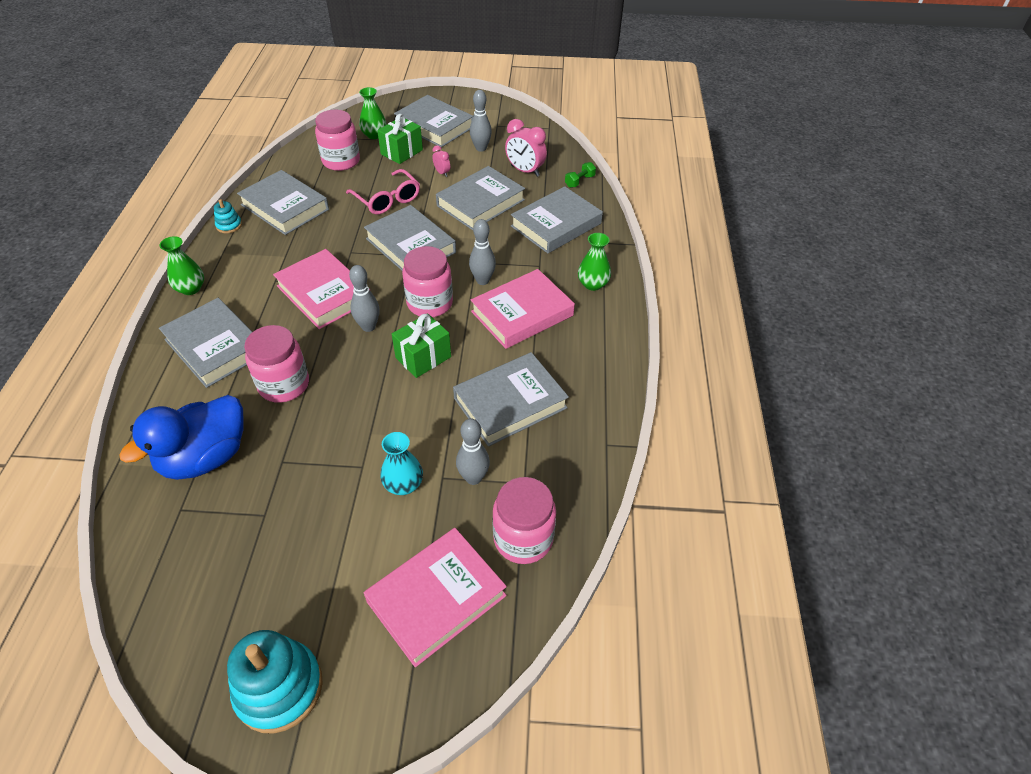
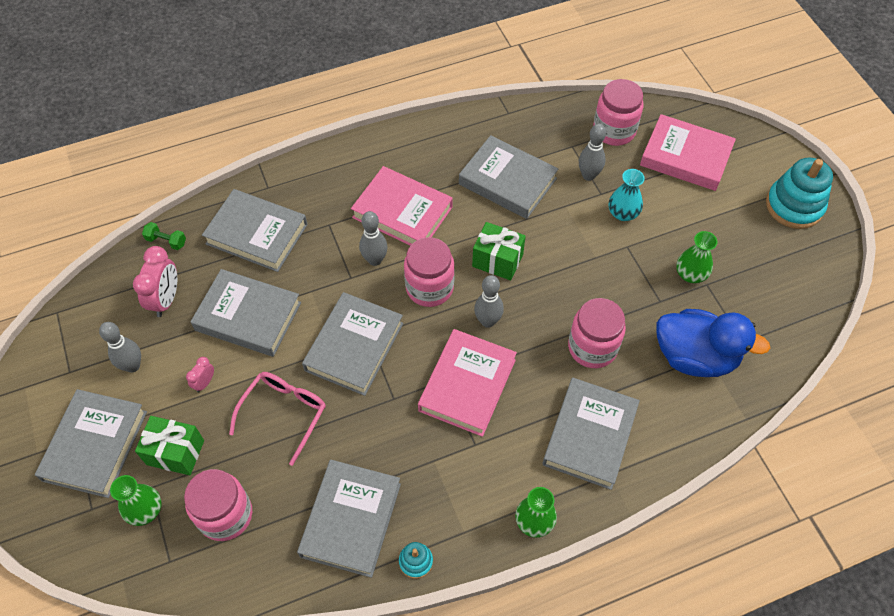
camera: 115 degrees left, 10 degrees up
green vase [578,233,611,291] -> green vase moved to [676,231,717,283]

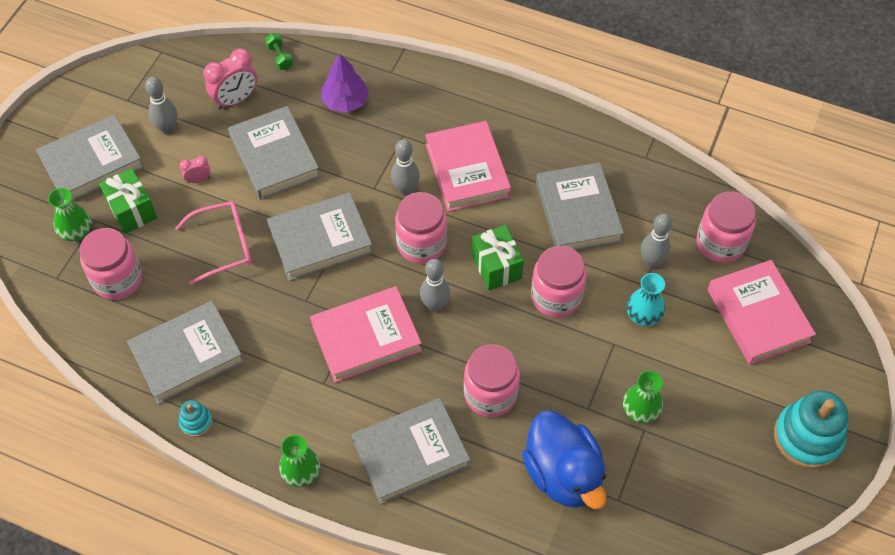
camera: 45 degrees right, 0 degrees up
grey book [202,189,308,272] -> purple tree [321,54,369,113]
none -> pink jar [531,246,587,318]

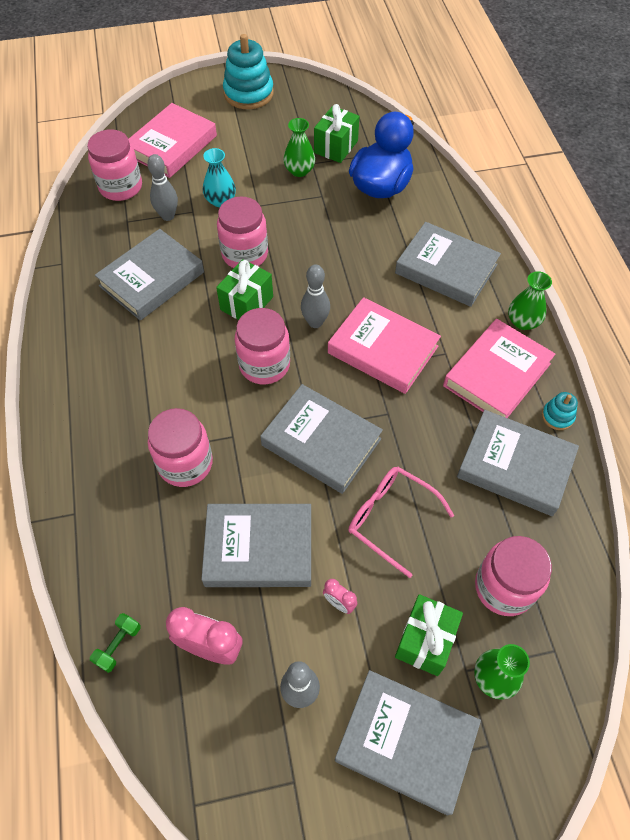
camera: 125 degrees left, 0 degrees up
grey book [228,106,320,200] -> grey book turned 60 degrees clockwise [201,504,311,587]
purple tree [321,54,369,113] -> none
grey bowling pin [391,139,420,196] -> none
pink book [425,121,511,212] -> pink book moved to [443,319,555,418]
pink jar [464,344,520,417] -> pink jar moved to [148,408,213,487]
none -> green gift [314,104,359,163]

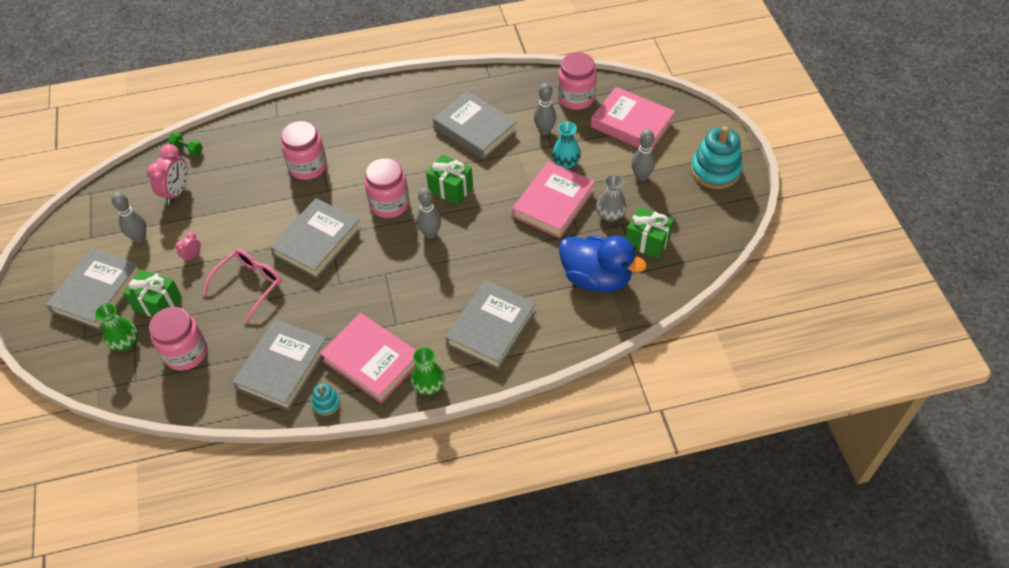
camera: 90 degrees right, 5 degrees down
grey book [201,504,311,587] -> none
pink jar [217,196,268,268] -> none
green vase [283,118,315,177] -> grey vase [596,174,627,222]
pink book [328,297,441,394] -> pink book moved to [512,161,595,239]
none -> grey bowling pin [632,129,655,181]

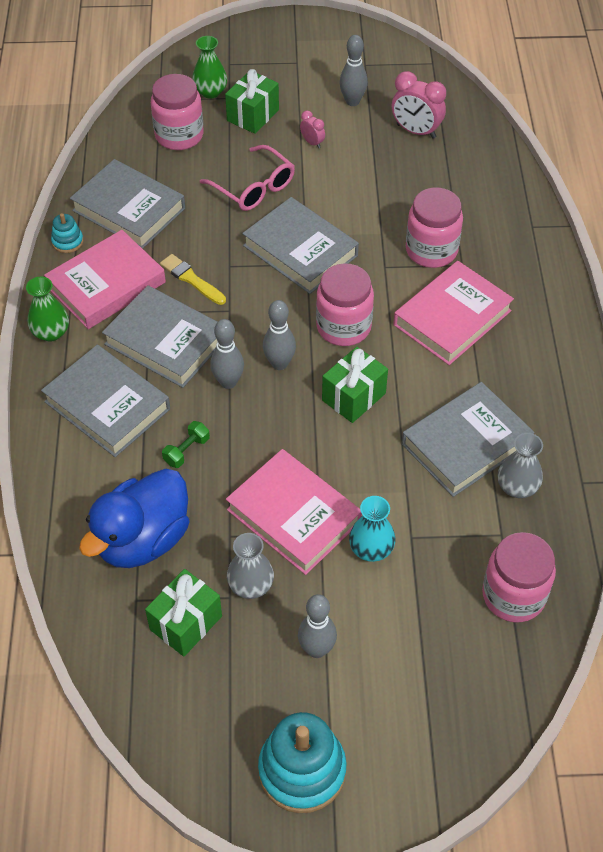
camera: 100 degrees right, 0 degrees up
grey book [46,248,140,330] -> grey book moved to [102,285,217,388]
green dumbbell [168,132,203,156] -> green dumbbell moved to [162,421,210,468]
grey bowling pin [534,83,556,135] -> grey bowling pin moved to [210,319,244,389]
pink book [591,87,675,150] -> pink book moved to [393,261,514,365]
none -> yellow brush [160,254,226,305]
none -> grey vase [498,433,543,498]

